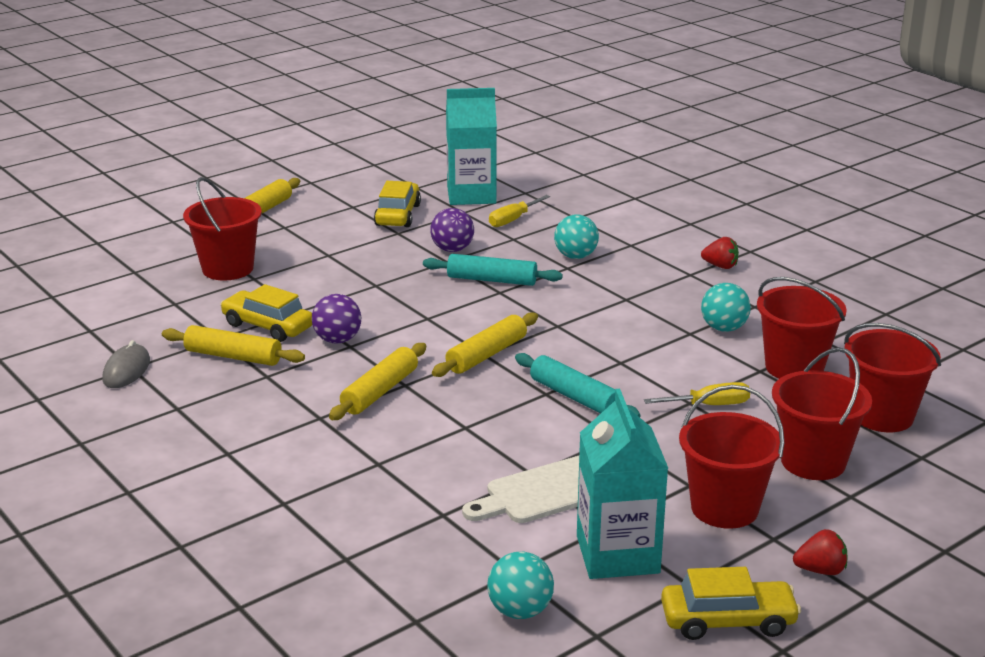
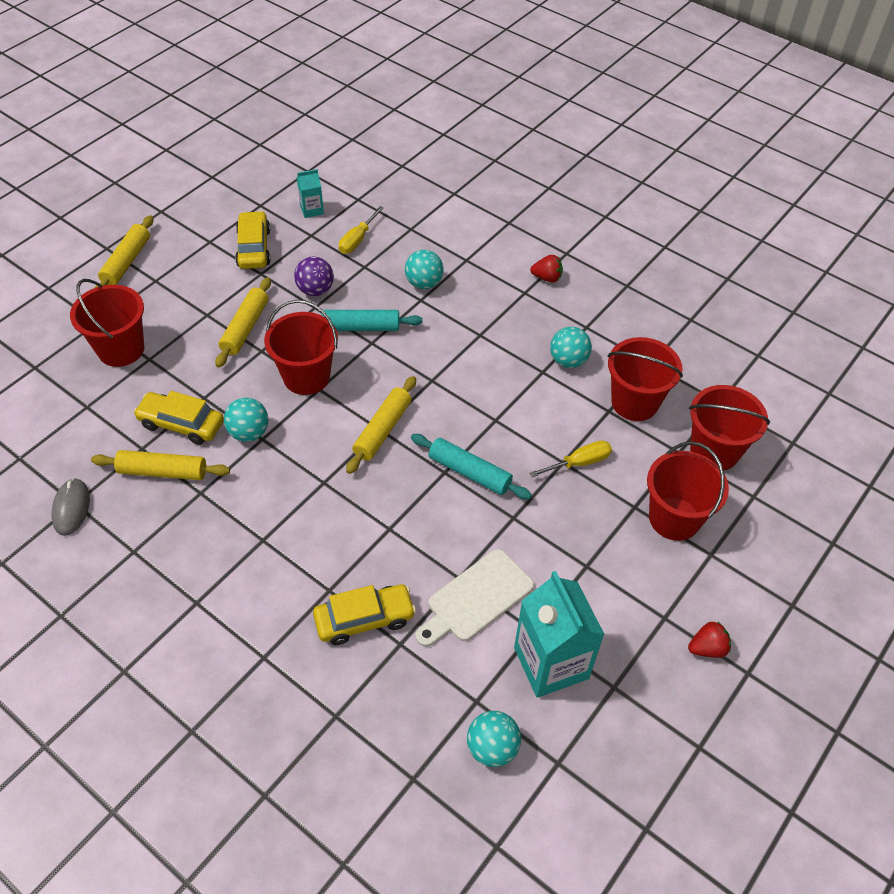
camera: 15 degrees left, 25 degrees up
purple ball [312,294,361,344] -> turquoise ball [224,398,269,442]
yellow rolling pin [329,343,426,420] -> yellow rolling pin moved to [215,277,271,368]
turquoise carton [446,88,497,205] -> turquoise carton [297,169,324,218], size x0.48
yellow car [661,567,801,640] -> yellow car moved to [313,584,416,645]
red bucket [679,385,784,529] -> red bucket moved to [264,300,338,395]

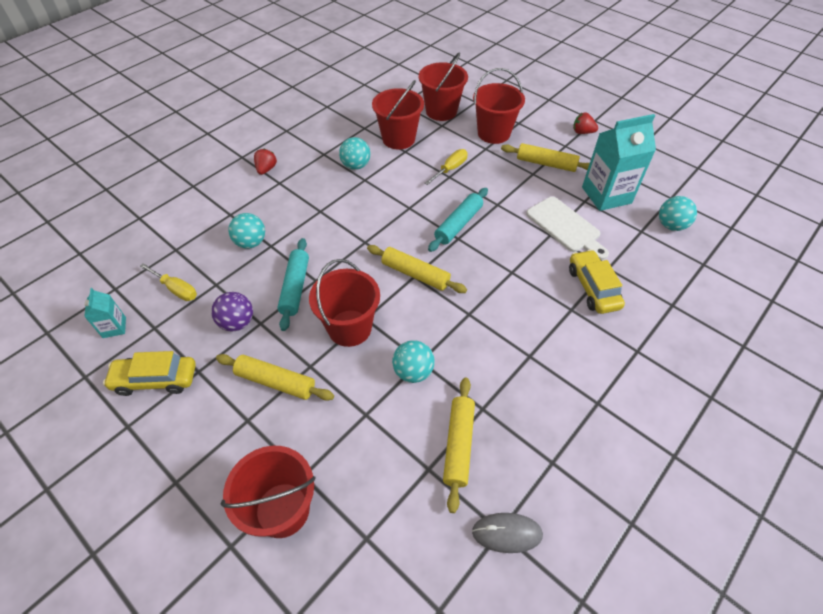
camera: 85 degrees left, 0 degrees up
yellow rolling pin [95,215,153,288] -> yellow rolling pin moved to [501,143,590,172]
yellow car [133,391,224,445] -> none
yellow screwdriver [529,440,612,477] -> yellow screwdriver turned 60 degrees clockwise [425,149,468,185]
red strawberry [688,621,731,658] -> red strawberry turned 60 degrees counterclockwise [573,112,598,134]

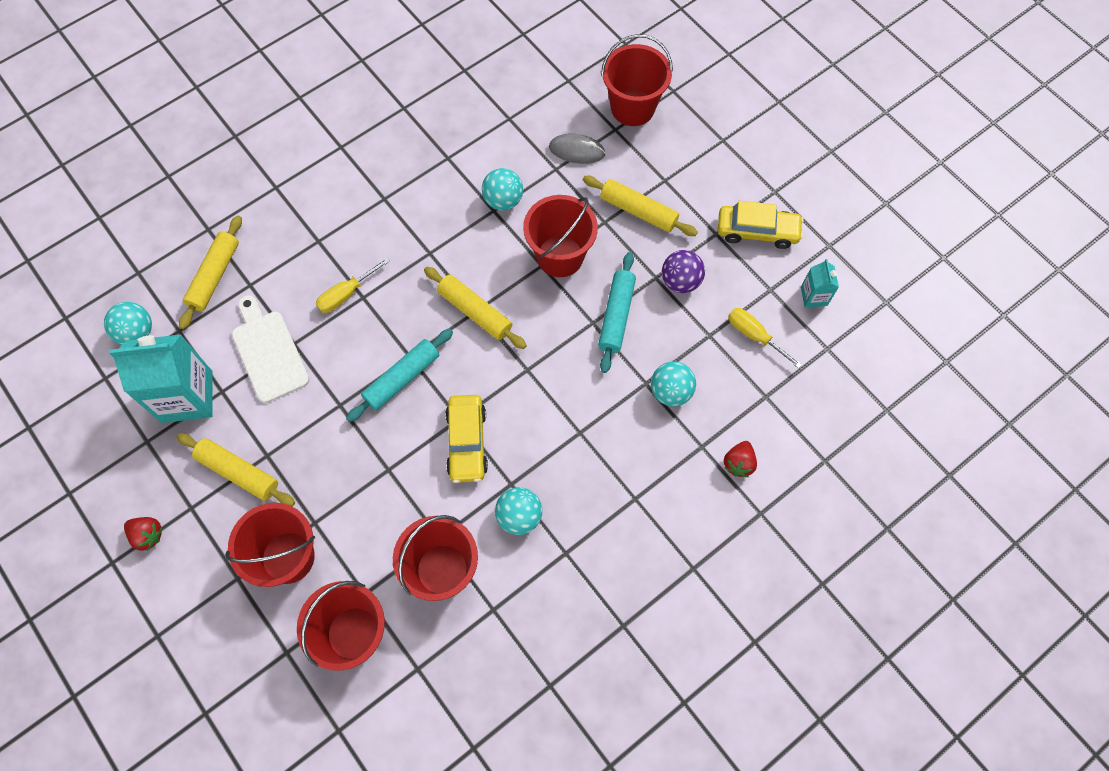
camera: 170 degrees left, 15 degrees up
red strawberry [254,148,277,175] -> red strawberry moved to [724,441,757,477]
yellow screwdriver [425,149,468,185] -> yellow screwdriver moved to [316,257,390,313]
yellow rolling pin [443,378,475,513] -> yellow rolling pin moved to [179,215,242,329]
grey mouse [472,513,543,553] -> grey mouse moved to [549,134,606,164]
yellow car [569,250,625,314] -> yellow car moved to [445,395,488,483]

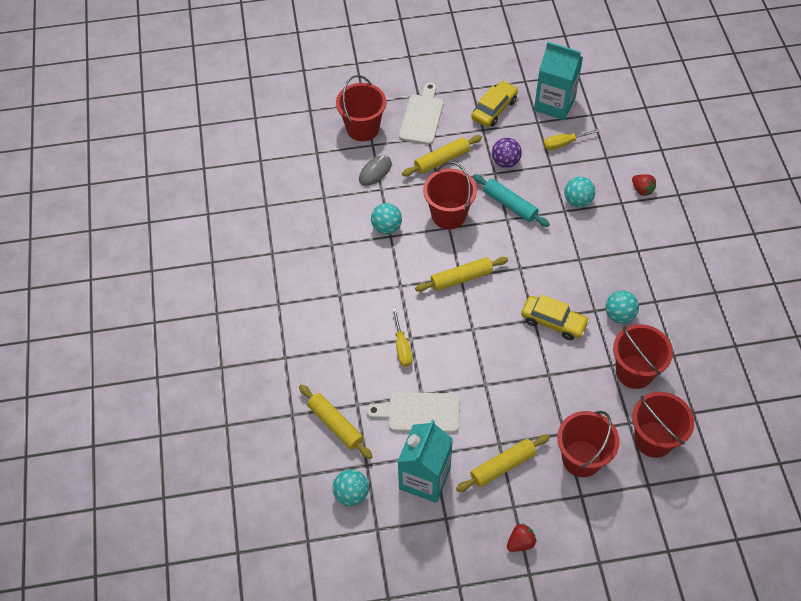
camera: 60 degrees left, 10 degrees down
turquoise rolling pin [346,329,453,422] -> none
turquoise carton [801,259,839,308] -> turquoise carton [534,42,583,120], size x2.09
none -> white cutting board [399,82,444,145]

